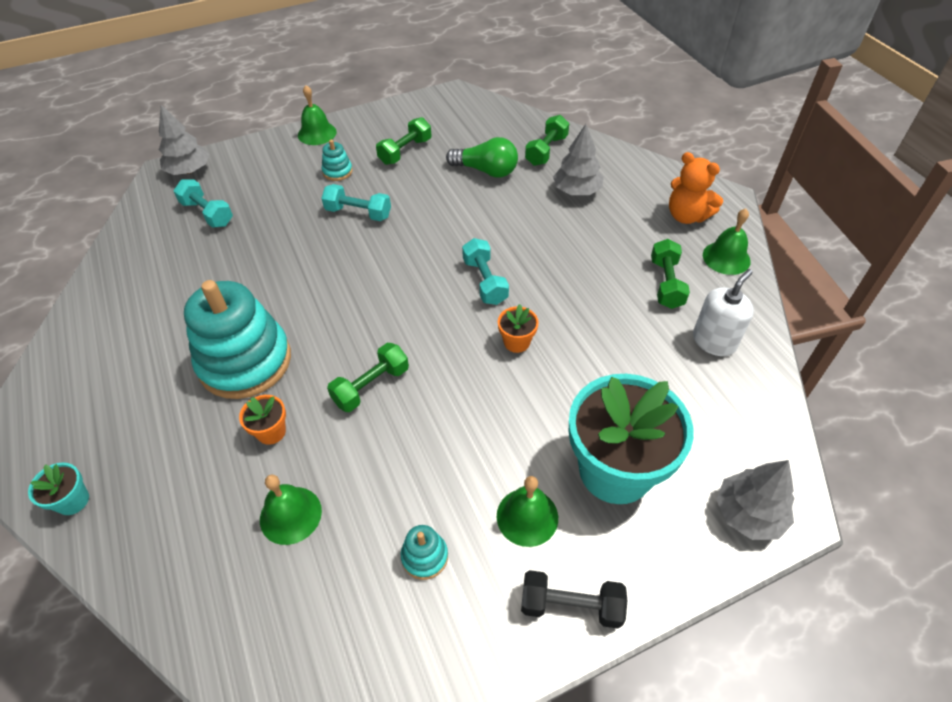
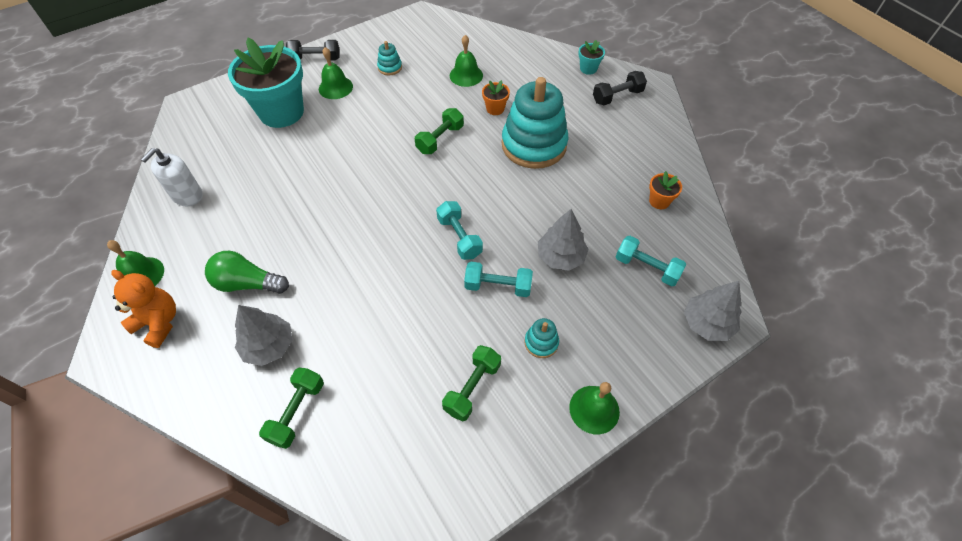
camera: 170 degrees right, 5 degrees up
green light bulb [446,137,518,178] -> green light bulb moved to [205,251,289,294]
turquoise dumbbell [462,238,509,305] -> turquoise dumbbell moved to [436,201,483,260]
orange flower pot [498,304,539,353] -> orange flower pot moved to [649,171,682,209]
green dumbbell [651,239,690,309] -> none
grey tree [716,460,795,540] -> grey tree moved to [538,209,588,271]
none -> black dumbbell [593,71,647,105]

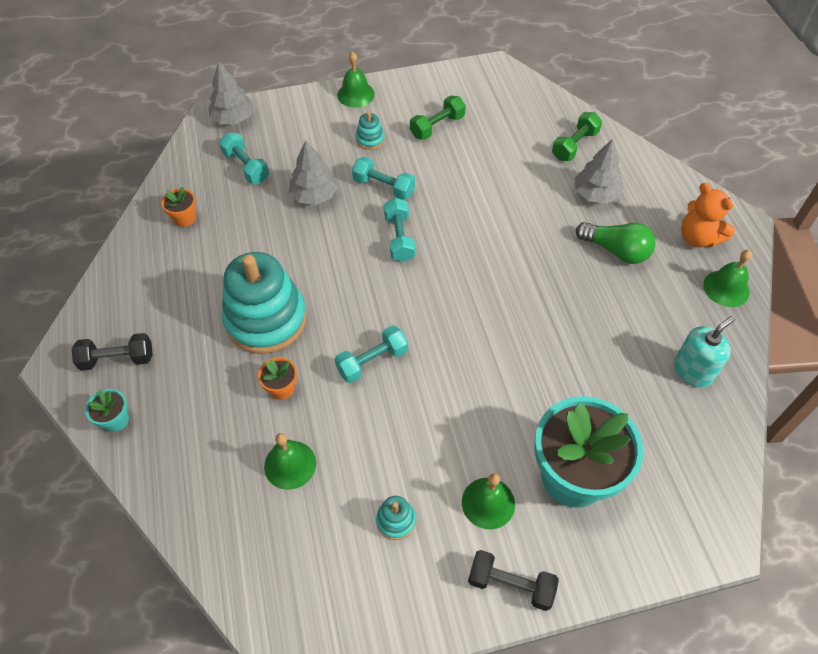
camera: 160 degrees left, 0 degrees up
white soap dispenser [141,148,203,206] -> turquoise soap dispenser [674,316,735,387]
green dumbbell [415,108,464,154] -> turquoise dumbbell [335,325,408,383]

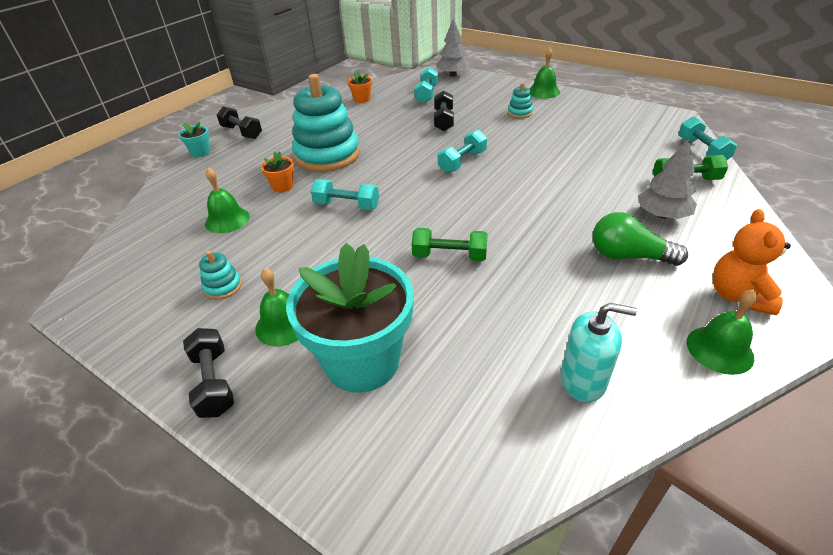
camera: 50 degrees right, 15 degrees down
grey tree [289,140,338,205] -> black dumbbell [434,91,454,131]
turquoise dumbbell [352,157,415,200] -> turquoise dumbbell moved to [678,116,737,160]
green dumbbell [410,96,466,140] -> green dumbbell moved to [412,228,488,261]
green light bulb [576,222,656,264] -> green light bulb turned 120 degrees clockwise [593,212,688,266]

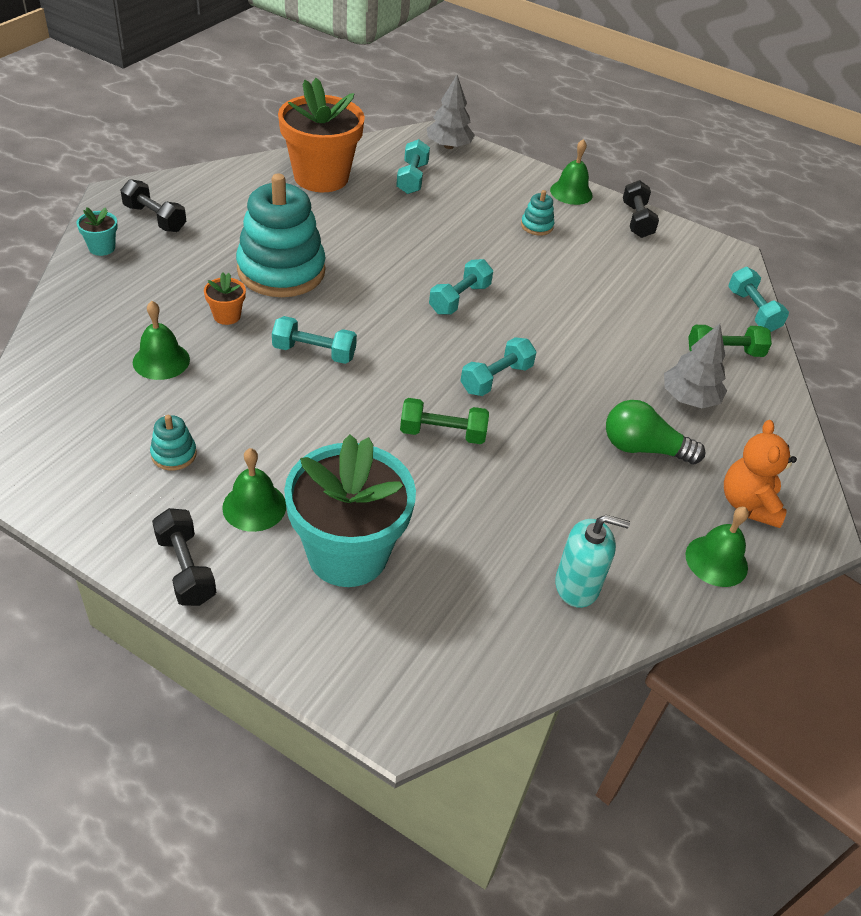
camera: 10 degrees left, 5 degrees up
orange flower pot [348,70,372,103] -> orange flower pot [278,78,365,192], size x2.43
black dumbbell [434,91,454,131] -> black dumbbell moved to [623,180,659,238]
none -> turquoise dumbbell [461,337,537,396]

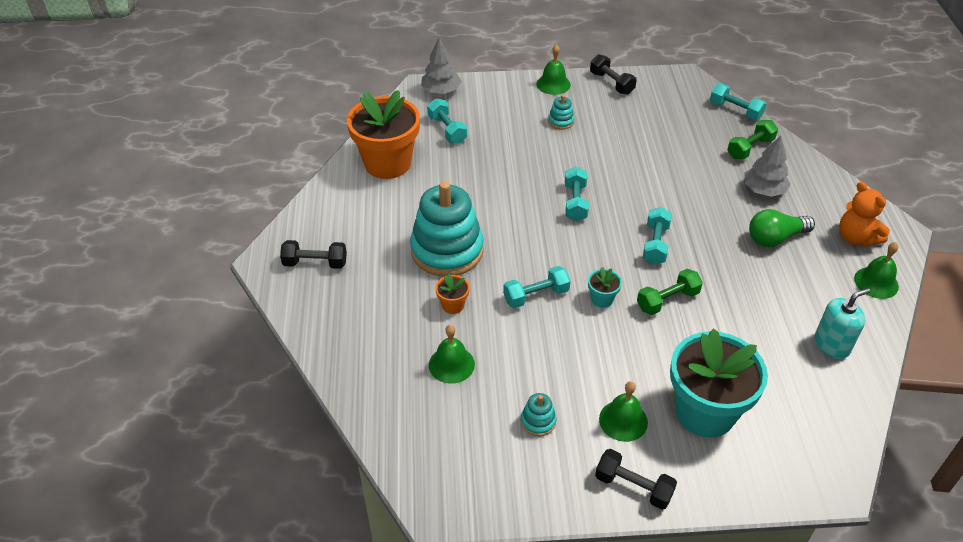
camera: 30 degrees left, 0 degrees up
turquoise flower pot [77,207,118,256] -> turquoise flower pot moved to [588,267,622,308]

